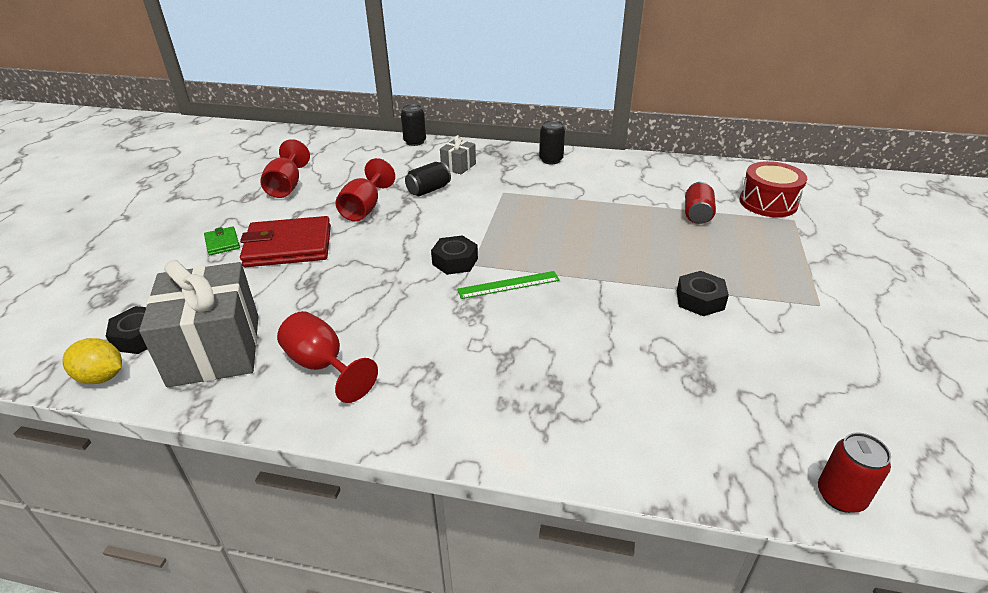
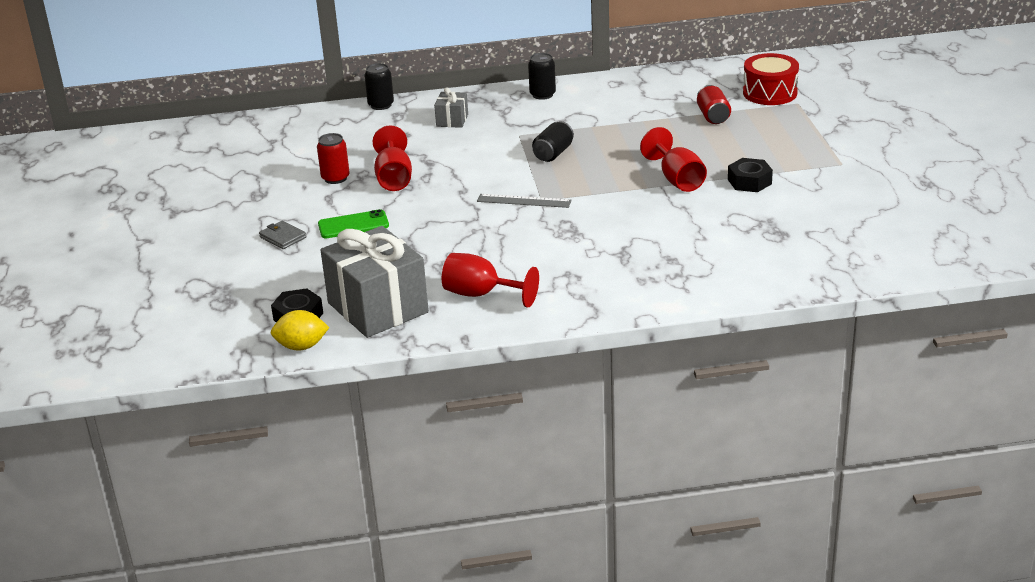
camera: 20 degrees left, 5 degrees down
green wallet [204,226,240,255] -> grey wallet [259,221,306,249]
red wallet [240,216,331,267] -> green phone [318,209,389,238]
red goblet [260,139,310,198] -> red goblet moved to [640,127,707,192]
black can [405,162,451,196] -> black can moved to [532,121,574,162]
black nut [431,235,478,275] -> grey ruler [477,194,572,208]
green ruler [457,271,560,299] -> none
red can [818,432,891,513] -> red can moved to [317,133,350,184]

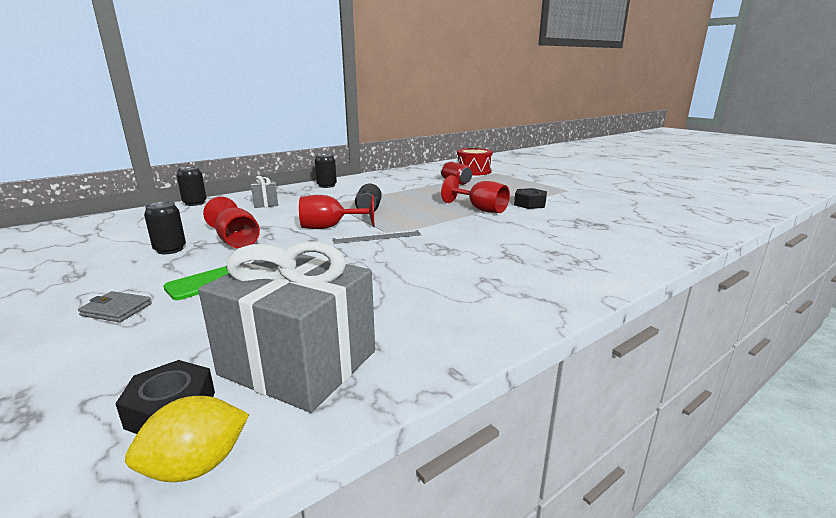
camera: 30 degrees left, 10 degrees down
red can [317,133,350,184] -> black can [144,201,186,254]
red goblet [442,253,539,308] -> red goblet moved to [299,195,374,229]

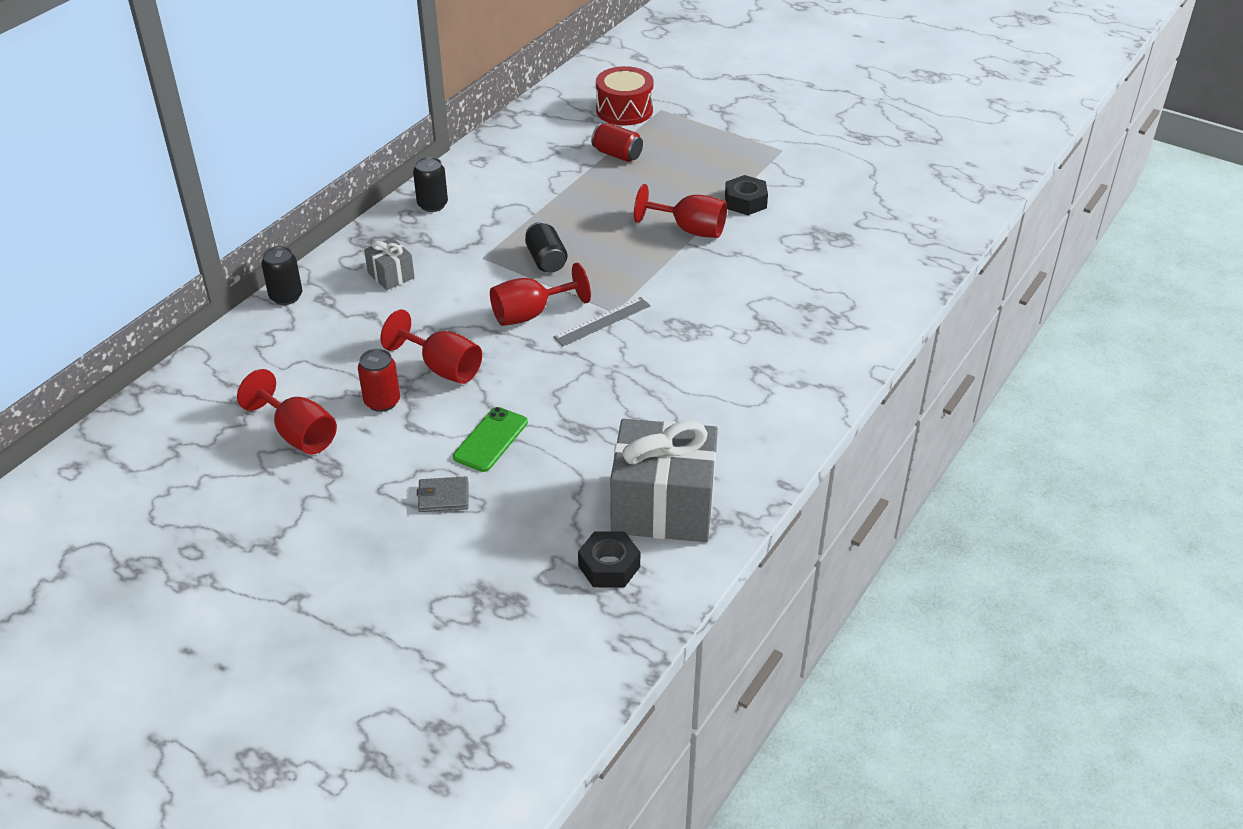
camera: 20 degrees left, 20 degrees up
yellow lemon [125,396,249,482] -> none
black can [144,201,186,254] -> red can [358,349,400,412]
none -> red goblet [237,369,337,455]

